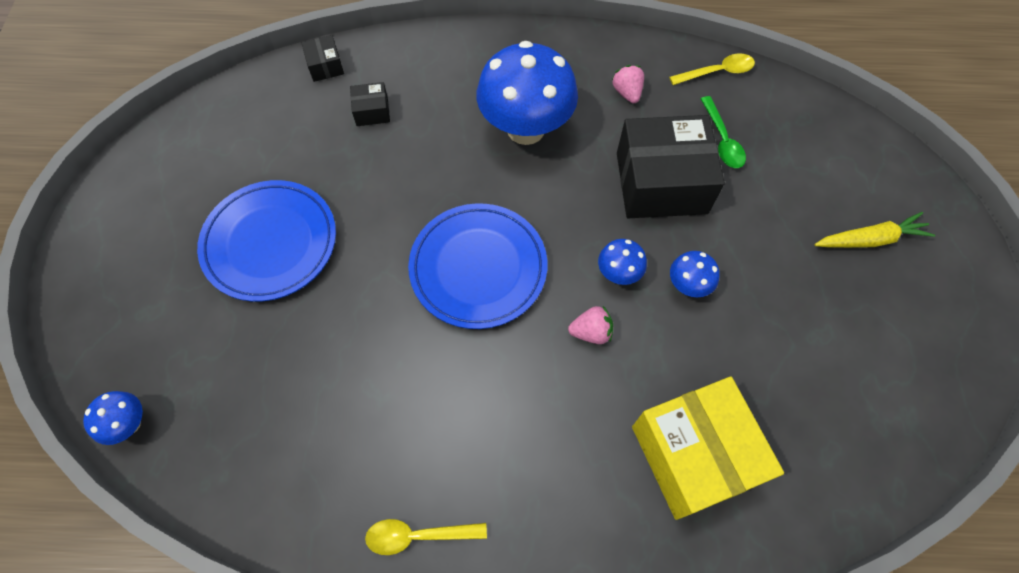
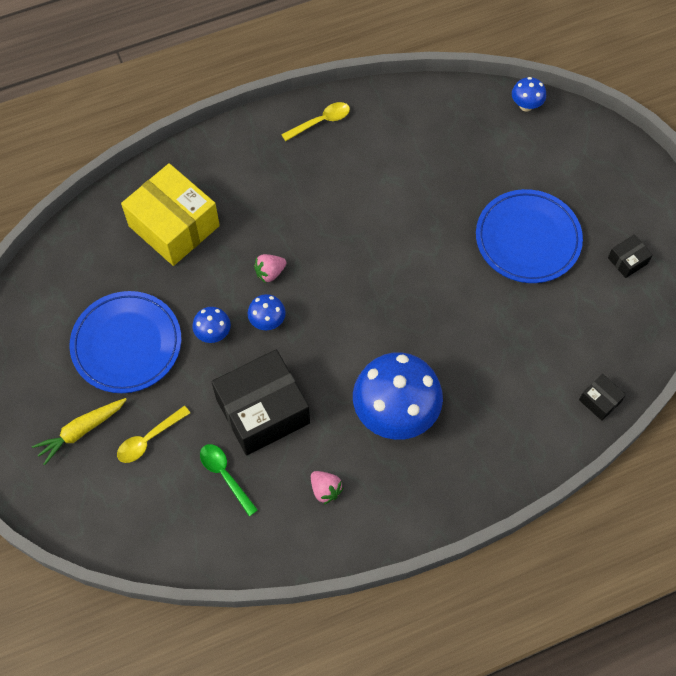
camera: 155 degrees right, 0 degrees up
black box [350,82,390,126] -> black box moved to [608,234,653,278]
blue plate [408,203,547,329] -> blue plate moved to [70,291,181,393]
yellow spoon [669,53,755,85] -> yellow spoon moved to [117,406,190,463]

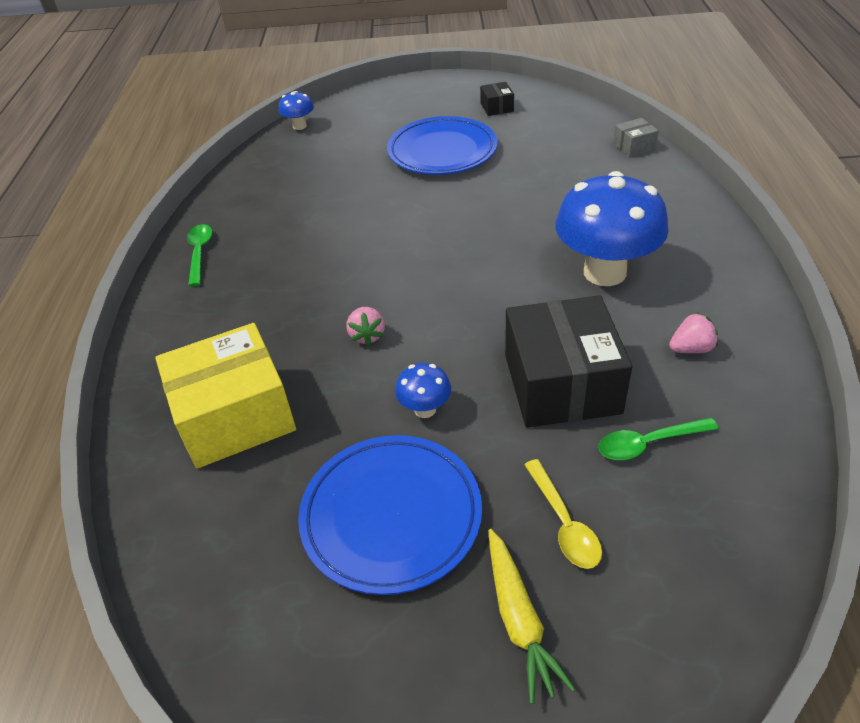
camera: 65 degrees left, 20 degrees down
blue mushroom [247,294,286,330] -> none
yellow spoon [281,102,350,141] -> green spoon [187,224,213,286]
black box [579,374,626,421] -> grey box [613,118,659,157]

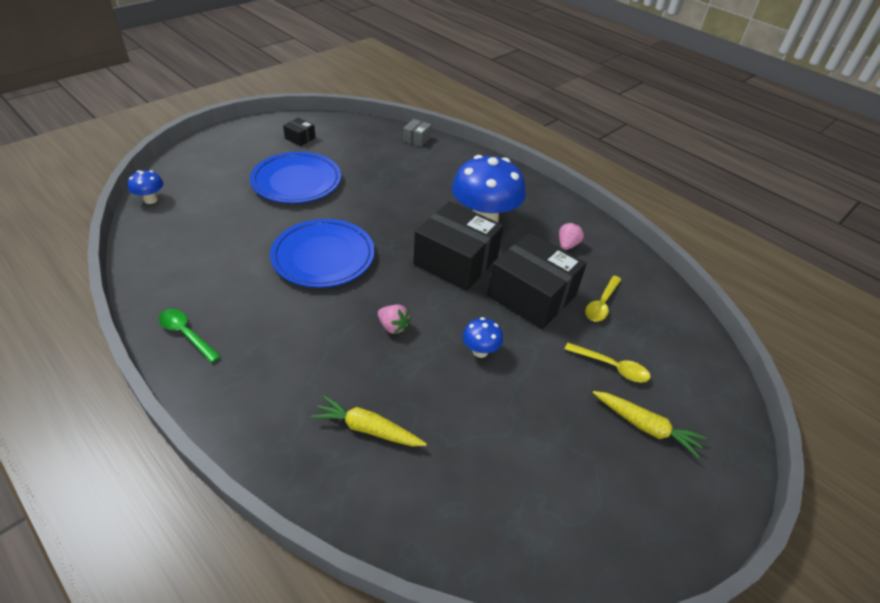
camera: 50 degrees left, 0 degrees up
yellow box [155,323,296,468] -> yellow carrot [311,395,427,447]
blue plate [298,435,482,595] -> blue plate moved to [270,219,375,288]
green spoon [598,418,719,460] -> yellow spoon [585,276,622,321]
none -> black box [413,201,504,291]

